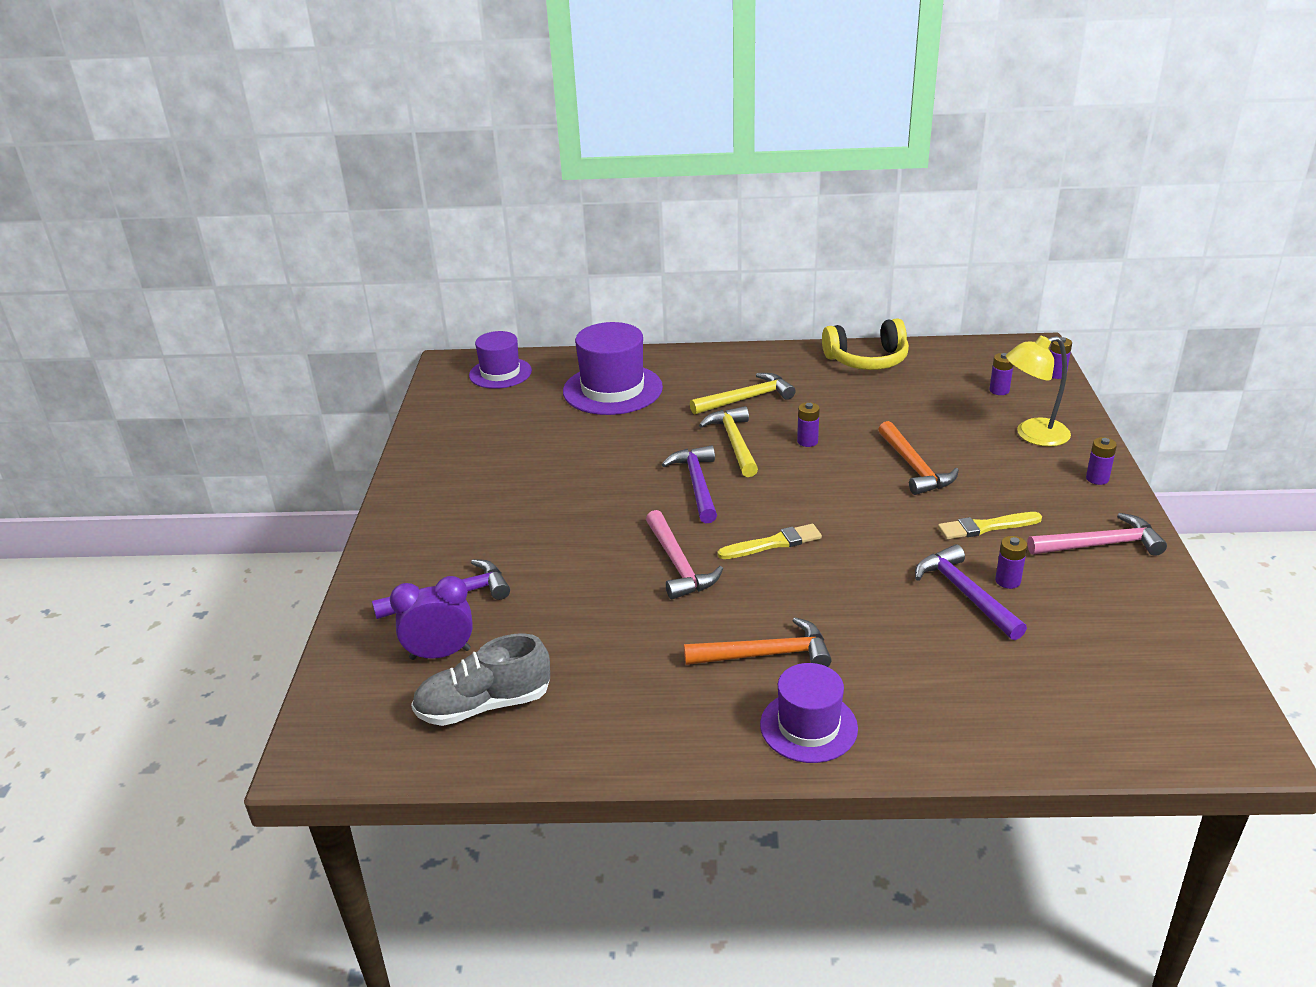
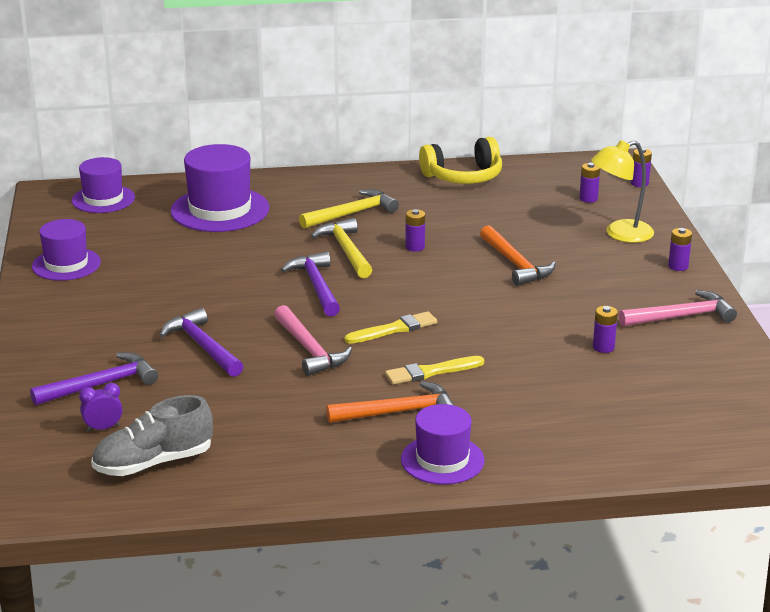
camera: 10 degrees left, 5 degrees down
purple clock [390,576,473,660] -> purple clock [79,383,122,432], size x0.60
purple hammer [915,544,1027,640] -> purple hammer moved to [160,308,244,377]
yellow brush [938,512,1042,539] -> yellow brush moved to [385,356,484,385]
none -> purple hat [32,219,101,281]

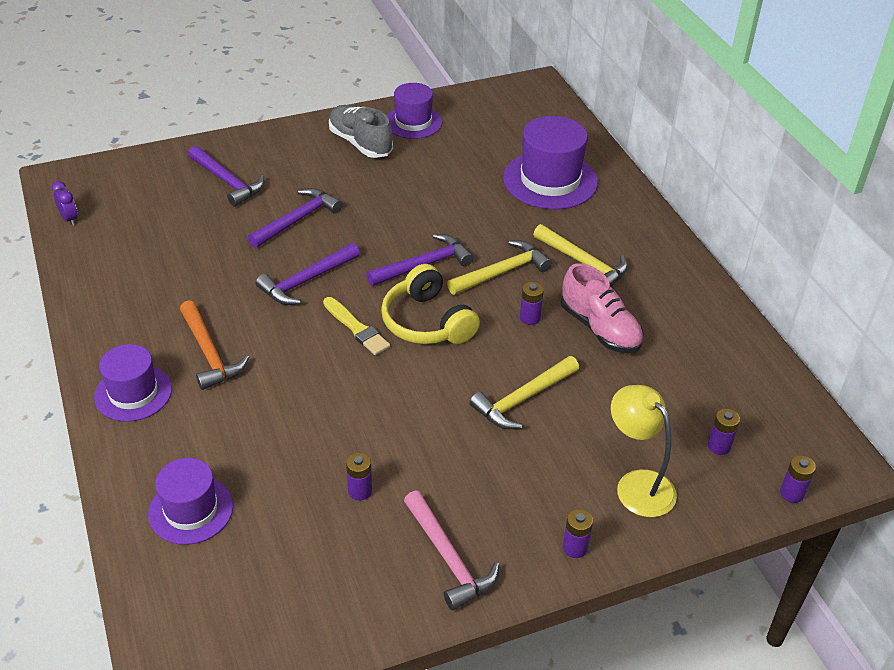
camera: 75 degrees right, 15 degrees up
purple hat [72,157,135,213] -> purple hat moved to [148,458,233,545]
purple clock [79,383,122,432] -> purple clock moved to [51,181,78,226]
grey shoe [91,395,213,476] -> grey shoe moved to [329,105,393,158]
pink hammer [274,305,352,376] -> purple hammer [256,243,360,305]
yellow brush [385,356,484,385] -> none
yellow headphones [419,137,502,184] -> yellow headphones moved to [381,264,480,344]
orange hammer [480,225,556,286] -> yellow hammer [469,356,579,429]
none -> pink shoe [561,263,644,353]

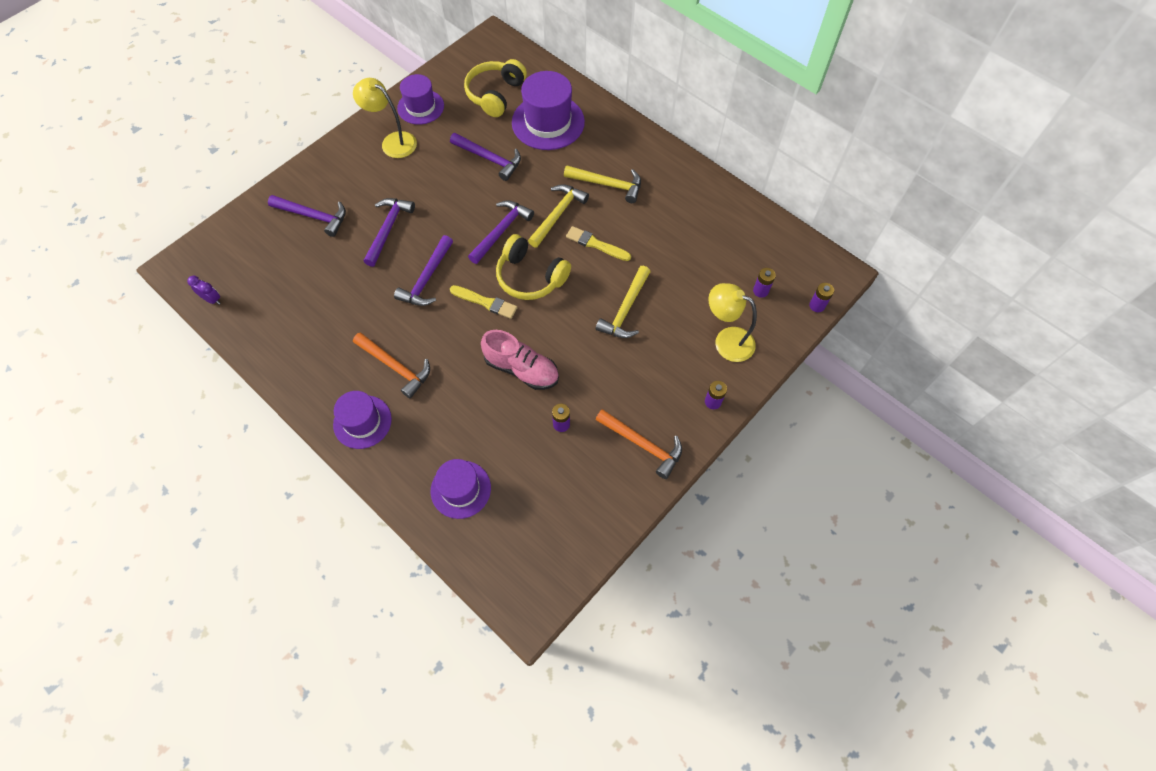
camera: 25 degrees left, 20 degrees up
grey shoe [329,105,393,158] -> yellow lamp [353,78,417,158]
pink hammer [404,491,500,610] -> orange hammer [596,409,682,479]
purple battery [520,282,544,325] -> yellow brush [566,226,631,261]
pink shoe [561,263,644,353] -> pink shoe moved to [481,330,559,390]
none -> purple hammer [450,133,521,181]
none -> yellow headphones [464,59,527,117]

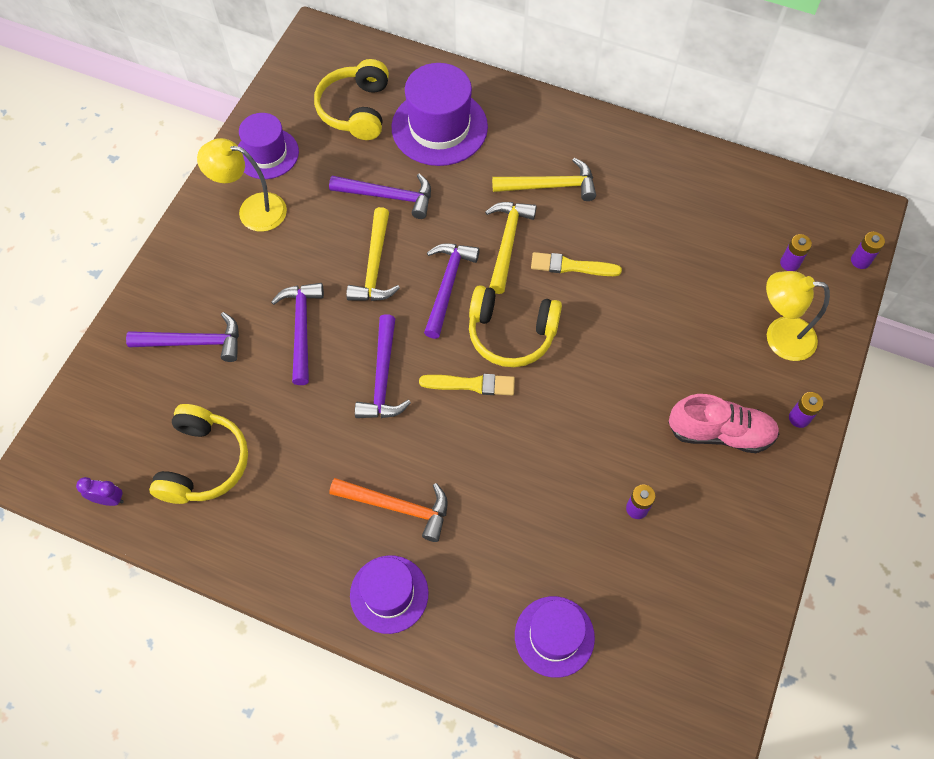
camera: 20 degrees left, 0 degrees up
pink shoe [481,330,559,390] -> pink shoe moved to [668,394,779,453]
yellow hammer [596,266,651,338] -> yellow hammer moved to [346,207,400,301]
orange hammer [596,409,682,479] -> none
none -> yellow headphones [149,404,248,504]

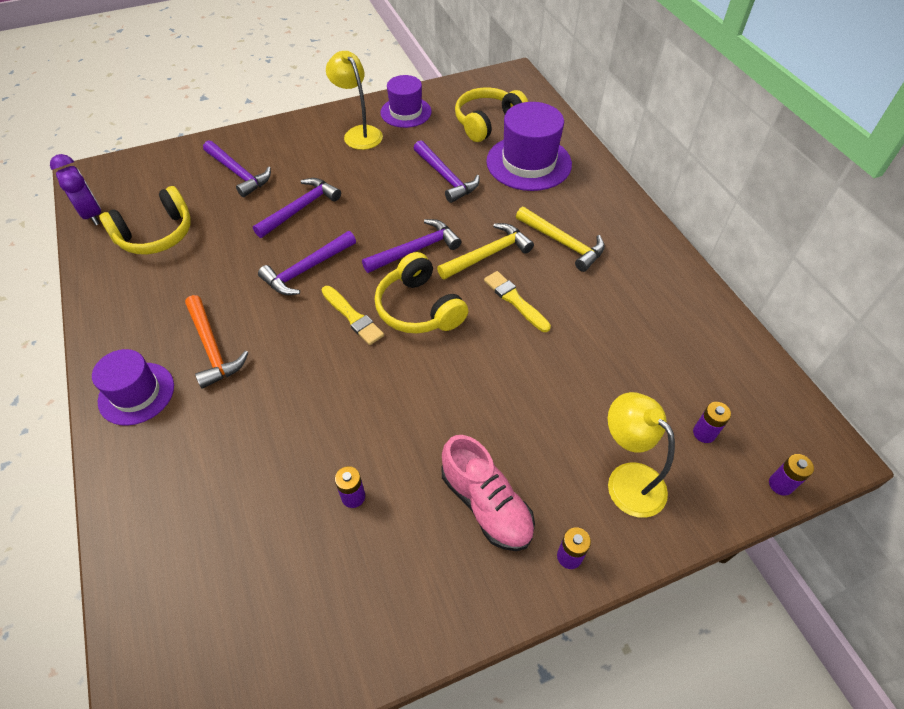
camera: 45 degrees right, 10 degrees down
purple clock [76,477,124,506] -> purple clock [50,154,101,226], size x1.67
yellow hammer [346,207,400,301] -> none
purple hat [515,596,595,678] -> none

